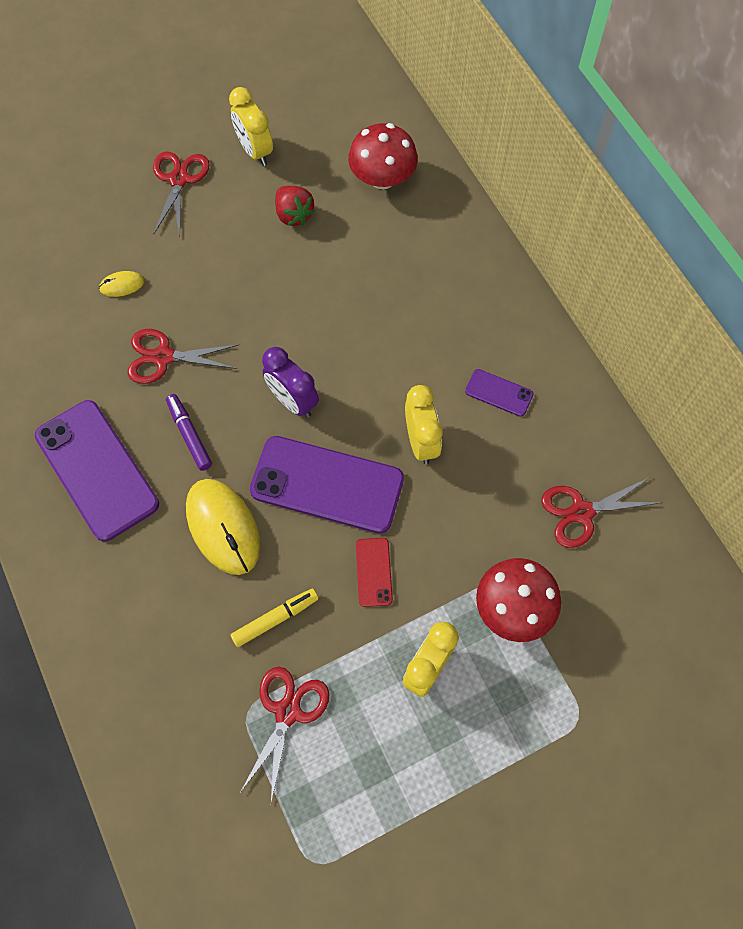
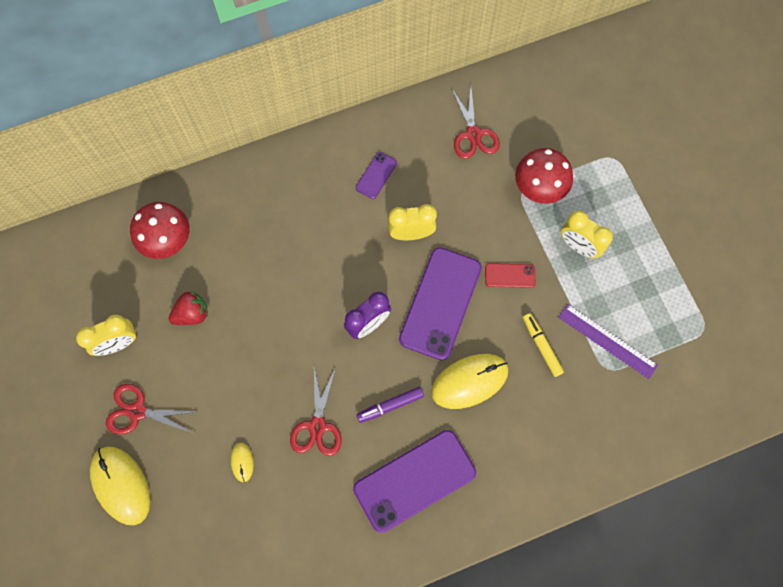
camera: 85 degrees left, 5 degrees up
red scissors [240,667,329,802] -> purple ruler [558,304,658,379]
none -> yellow mouse [90,446,150,525]

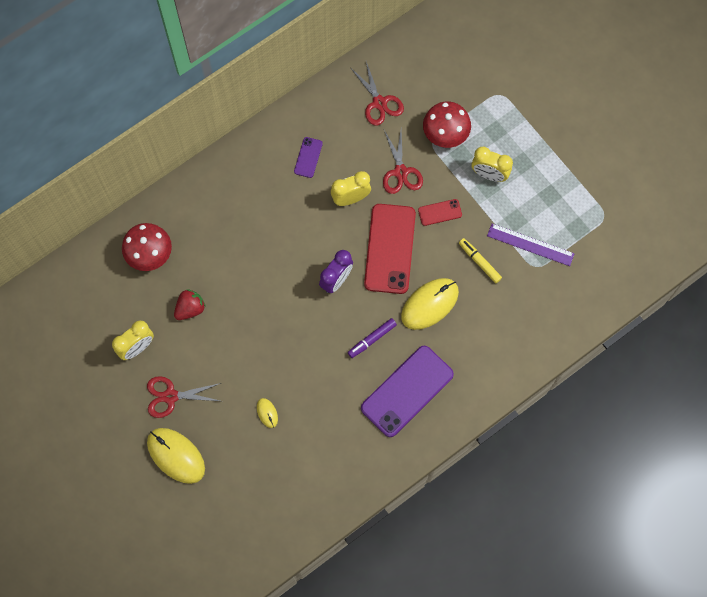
camera: 15 degrees left, 0 degrees up
red scissors [290,367,342,456] -> red scissors moved to [383,130,423,194]
purple phone [399,247,482,360] -> red phone [364,204,416,294]

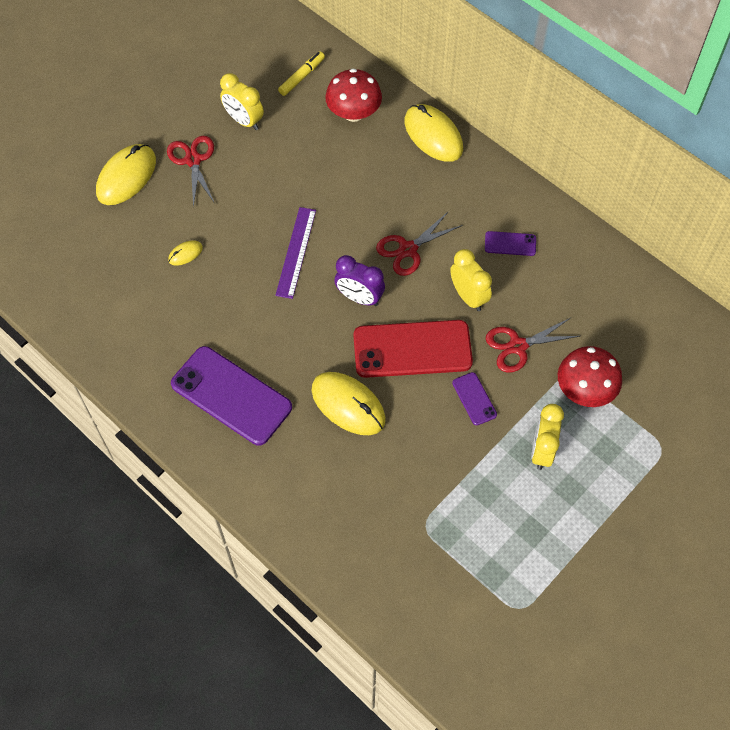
camera: 80 degrees right, 10 degrees down
red strawberry [174,289,206,320] -> none
purple marker [348,318,397,358] -> none
red scissors [350,61,404,125] -> red scissors moved to [376,211,463,276]
red phone [418,199,462,226] -> purple phone [452,372,497,425]
yellow marker [459,238,502,283] -> yellow marker moved to [278,51,325,96]
purple ruler [487,224,575,266] -> purple ruler moved to [275,207,316,299]
none -> yellow mouse [404,104,463,162]

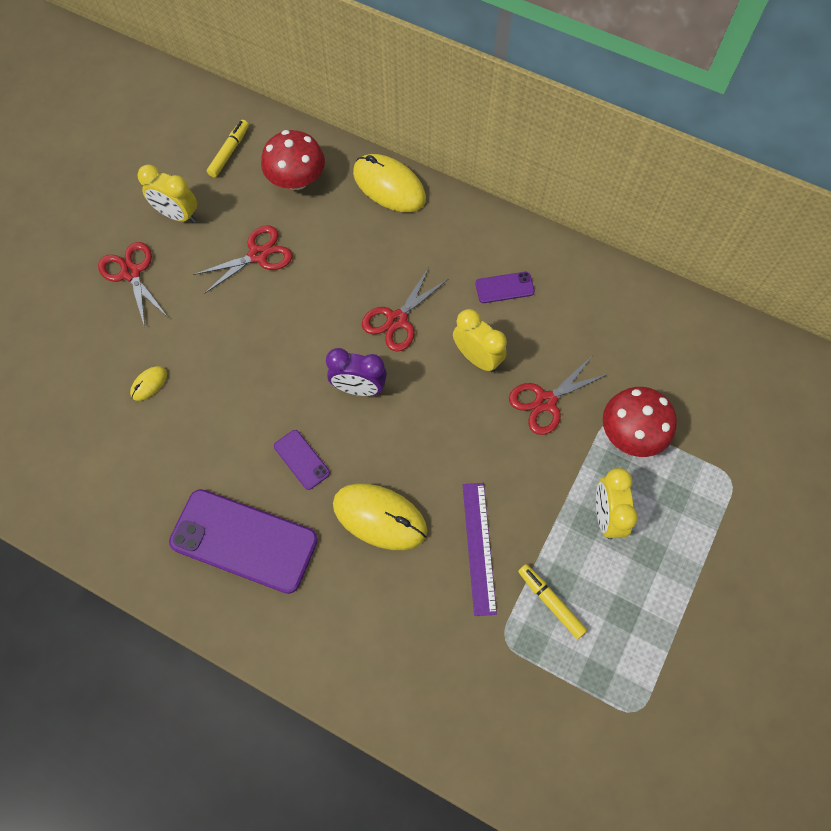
camera: 15 degrees left, 5 degrees up
yellow mouse [96,144,156,205] -> none
purple ruler [275,207,316,299] -> purple ruler moved to [463,483,497,616]
red phone [353,320,473,378] -> none
purple phone [452,372,497,425] -> purple phone moved to [274,430,330,490]
none -> red scissors [193,225,292,294]
none -> yellow marker [518,564,587,639]

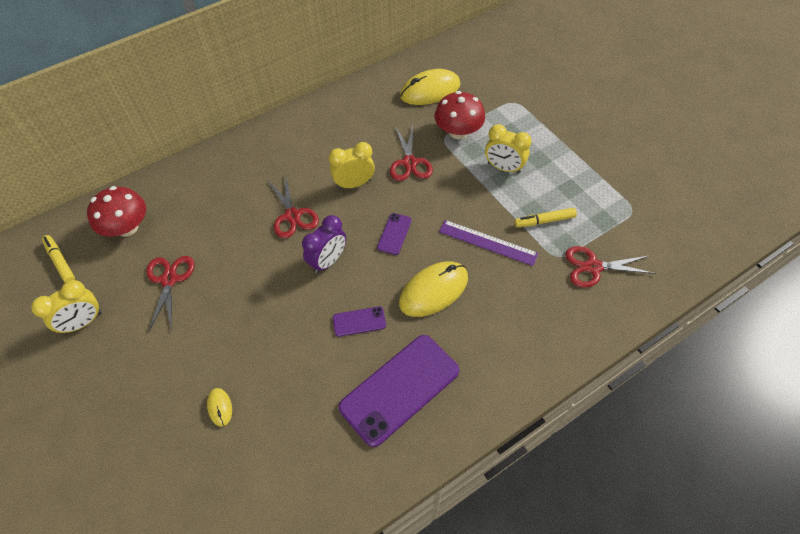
camera: 60 degrees left, 10 degrees down
red scissors [98,242,168,328] -> red scissors moved to [565,246,656,288]
yellow mouse [353,154,426,212] -> yellow mouse moved to [400,69,460,105]
purple phone [475,272,535,303] -> purple phone moved to [377,213,412,255]

